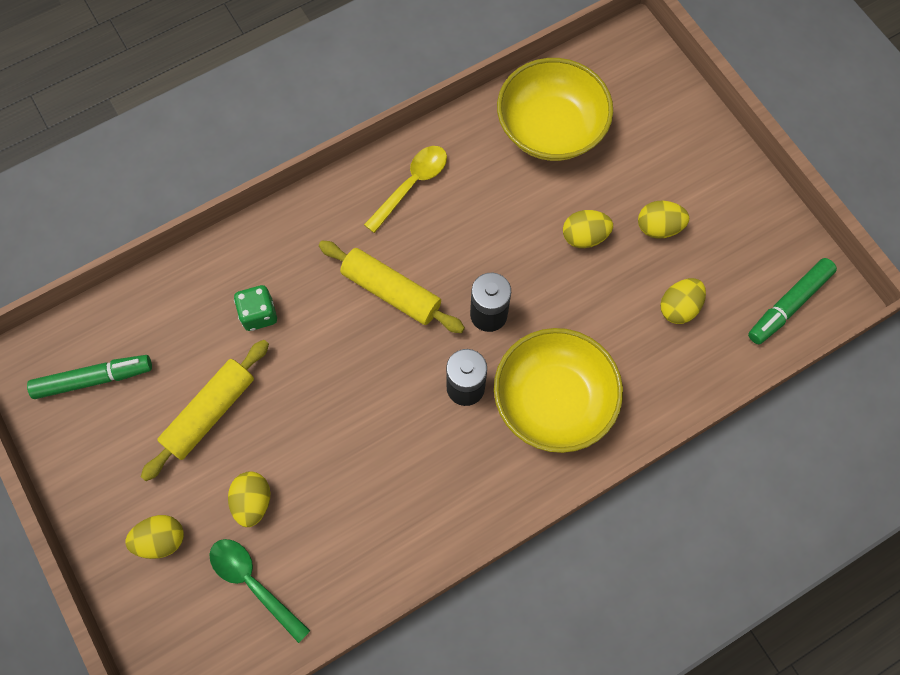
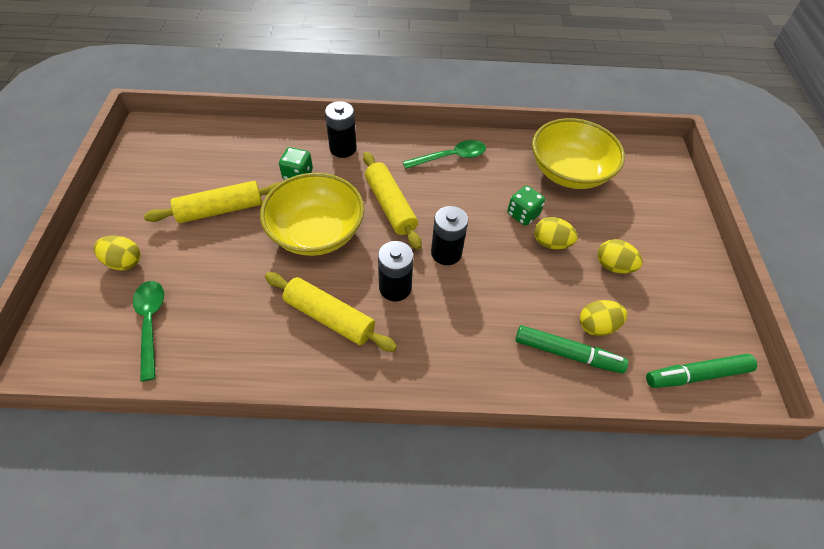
camera: 30 degrees right, 15 degrees down
green marker [27,355,152,399] -> green marker moved to [515,325,628,374]
yellow egg [228,471,270,527] -> none
yellow spoon [364,146,447,233] -> green spoon [403,140,486,169]
yellow bowl [494,328,623,453] -> yellow bowl moved to [260,173,364,256]
none -> yellow rolling pin [265,272,397,352]
none -> black battery [325,101,357,158]
none -> green dice [507,186,545,226]

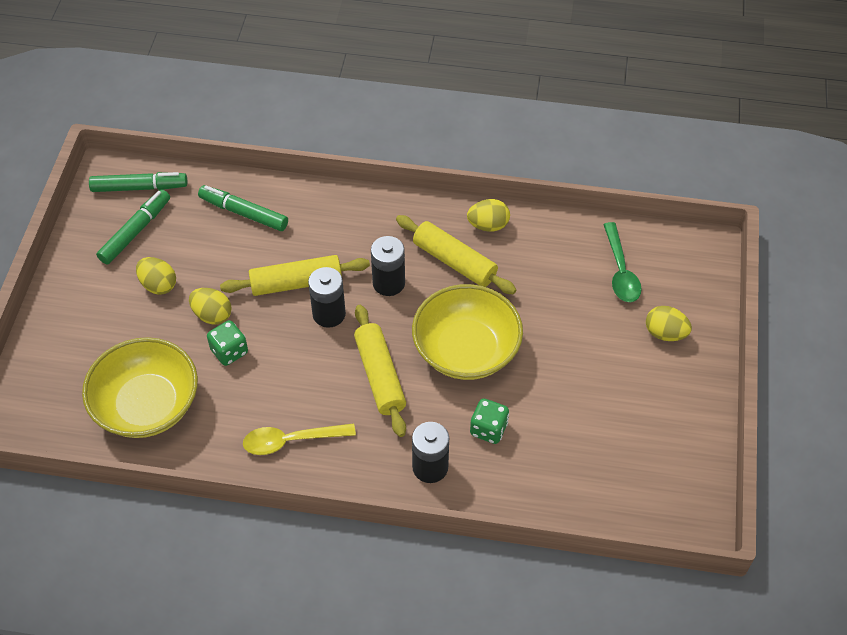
camera: 170 degrees left, 0 degrees up
yellow rolling pin [144,181,280,223] -> yellow rolling pin moved to [220,255,370,296]
green spoon [403,140,486,169] -> yellow spoon [243,423,356,455]
yellow egg [580,300,627,336] -> yellow egg moved to [467,199,510,232]
none -> green marker [96,189,170,265]

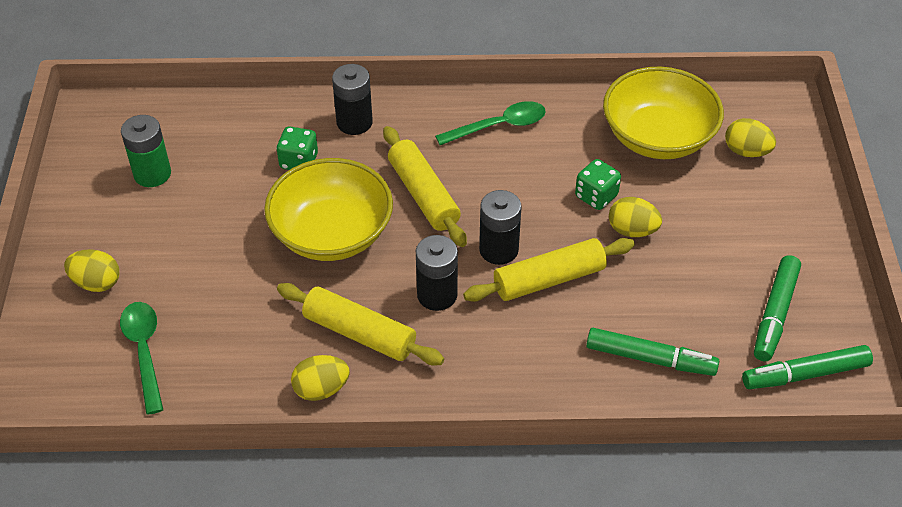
camera: 170 degrees right, 5 degrees down
yellow egg [136,257,176,295] -> yellow egg moved to [725,118,776,157]
yellow spoon [243,423,356,455] -> green spoon [435,101,546,145]
none -> green battery [121,115,171,187]

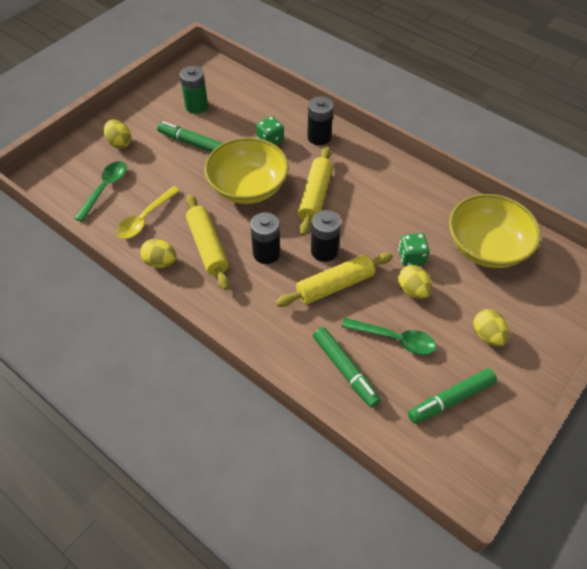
camera: 40 degrees right, 5 degrees up
green spoon [435,101,546,145] -> green spoon moved to [342,318,436,355]
yellow rolling pin [463,238,635,302] -> yellow rolling pin turned 45 degrees counterclockwise [275,252,393,307]
yellow egg [725,118,776,157] -> yellow egg moved to [473,309,509,347]
green marker [742,345,873,389] -> green marker moved to [157,121,223,152]
none -> yellow spoon [116,186,180,239]

